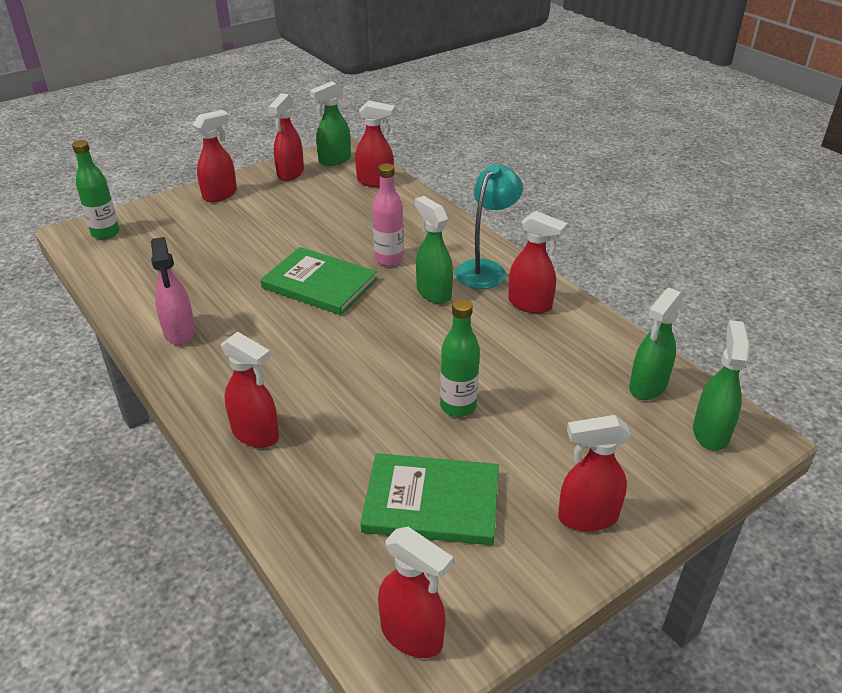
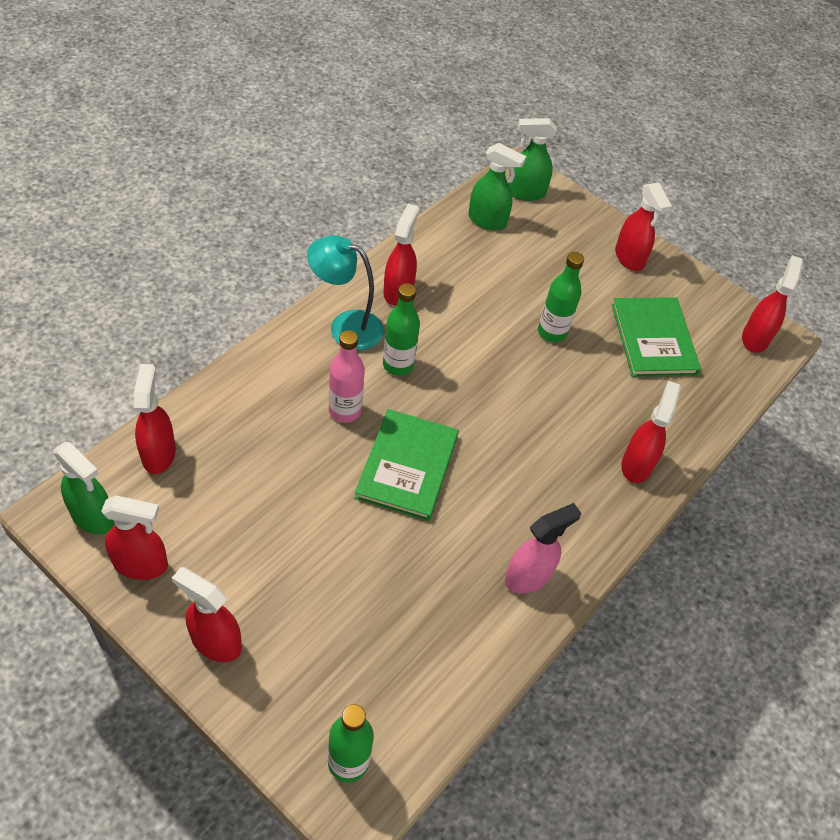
camera: 110 degrees left, 15 degrees up
green spray bottle [415,196,453,304] -> green bottle [383,283,420,376]

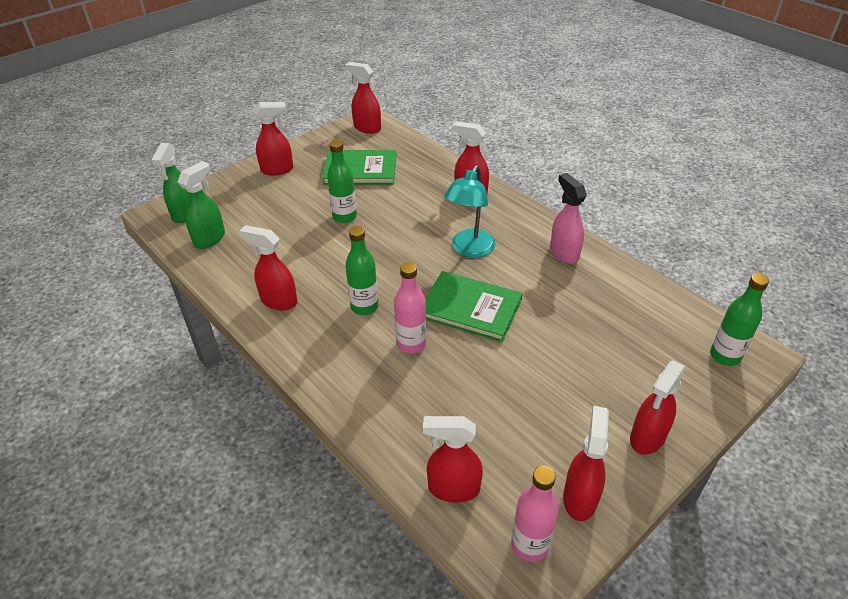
camera: 75 degrees left, 10 degrees down
green spray bottle [53,442,114,535] -> pink bottle [511,466,559,562]
turquoise lamp [307,235,384,350] -> turquoise lamp moved to [444,165,495,258]

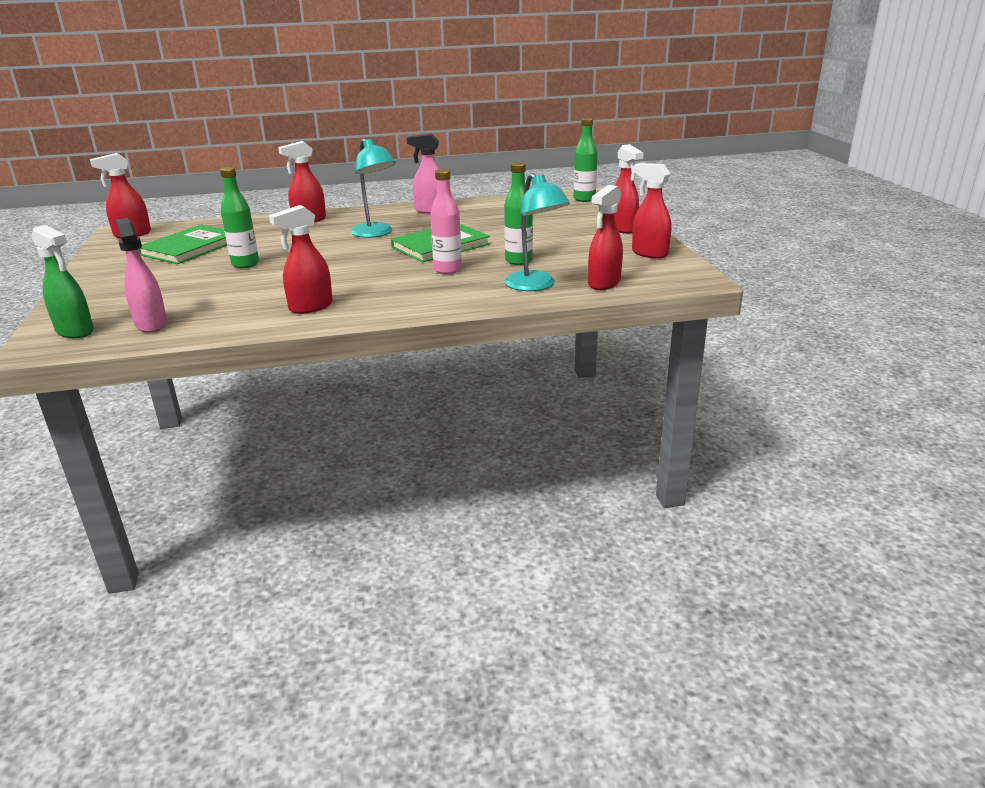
camera: 60 degrees left, 15 degrees down
green spray bottle [178,161,225,249] -> pink spray bottle [116,218,167,333]
red spray bottle [254,102,293,176] -> none
green bottle [345,226,379,315] -> green bottle moved to [504,162,533,265]
pink bottle [511,466,559,562] -> none
none -> turquoise lamp [505,173,570,291]

